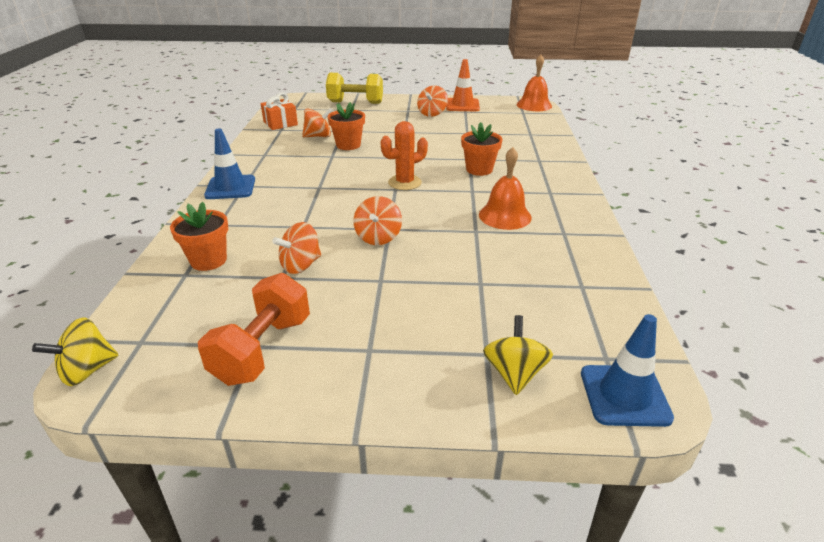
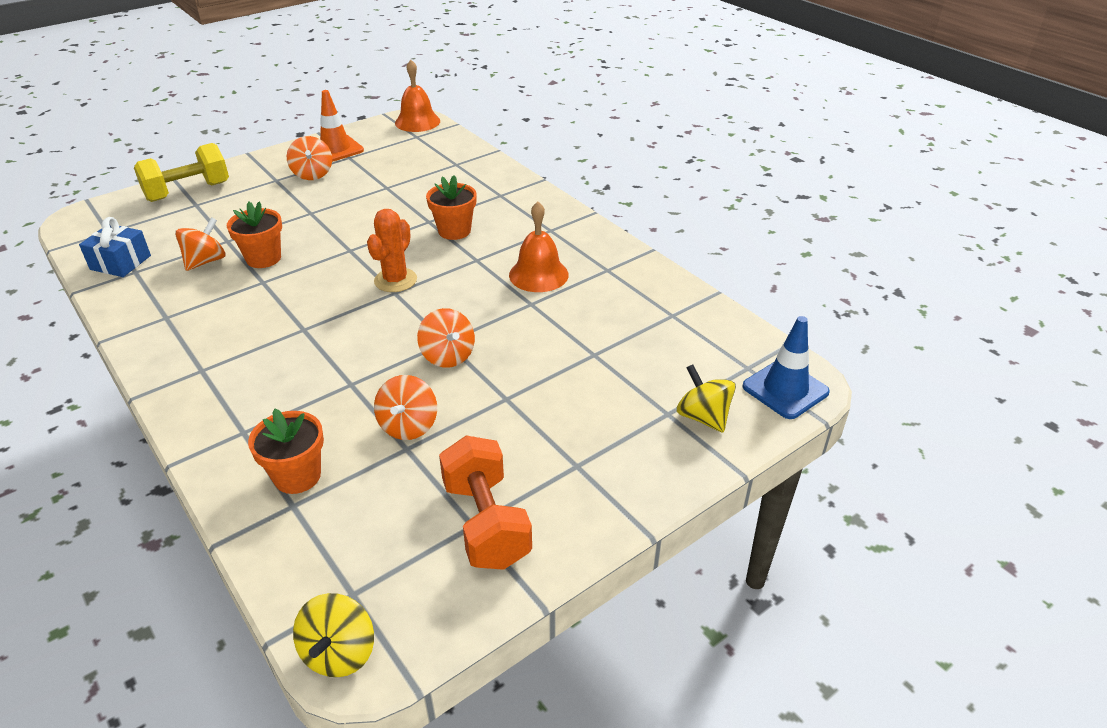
camera: 40 degrees left, 5 degrees up
blue traffic cone [204,128,255,199] -> none
orange gift [261,93,298,130] -> blue gift [79,217,151,277]

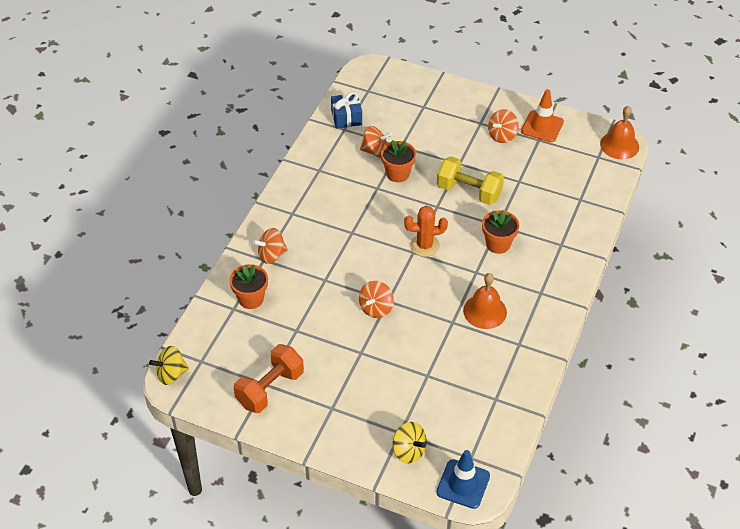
camera: 60 degrees right, 10 degrees up
yellow dumbbell [134,143,229,202] -> yellow dumbbell moved to [437,156,504,205]
orange spinning top [374,375,437,440] -> orange spinning top moved to [253,228,288,264]
yellow spinning top [677,364,736,433] -> yellow spinning top turned 105 degrees clockwise [393,422,427,463]

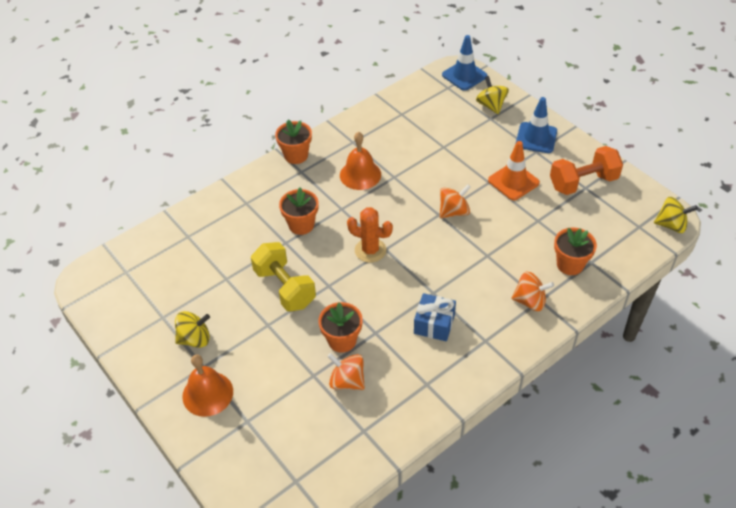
camera: 150 degrees left, 0 degrees up
blue gift [331,91,362,129] -> blue gift moved to [414,293,456,342]
orange spinning top [488,109,519,143] -> yellow spinning top [175,311,210,348]
orange traffic cone [521,89,564,142] -> orange traffic cone moved to [488,141,540,201]
orange bell [600,106,639,159] -> orange bell moved to [182,355,233,417]
none -> orange flower pot [275,119,312,164]
none -> blue traffic cone [515,97,557,153]

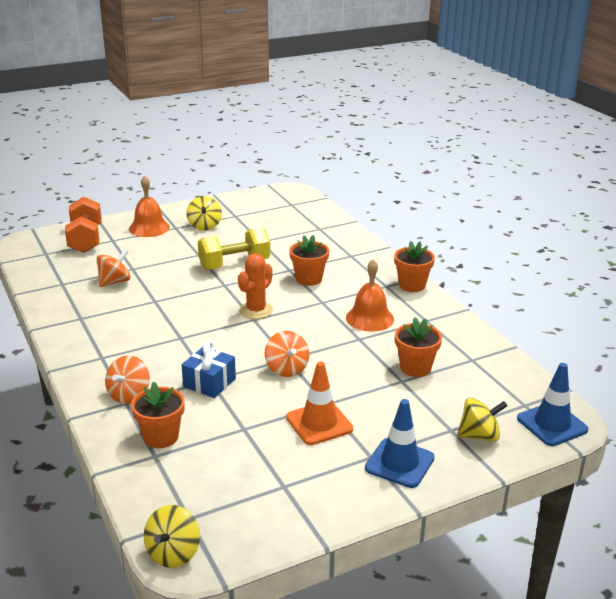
camera: 100 degrees right, 20 degrees down
orange flower pot [318,302,363,353] -> orange flower pot moved to [395,317,442,377]
blue gift [414,293,456,342] -> blue gift moved to [182,341,236,398]
orange dumbbell [550,146,623,195] -> orange dumbbell moved to [65,197,102,253]

